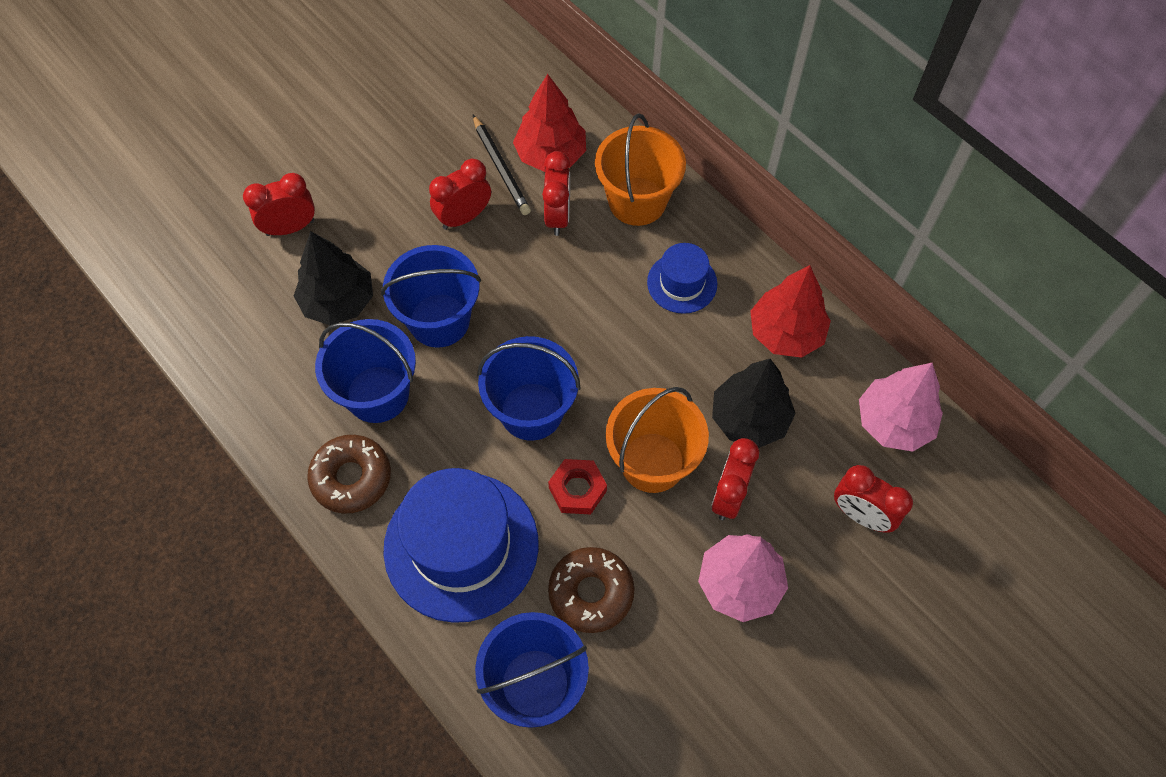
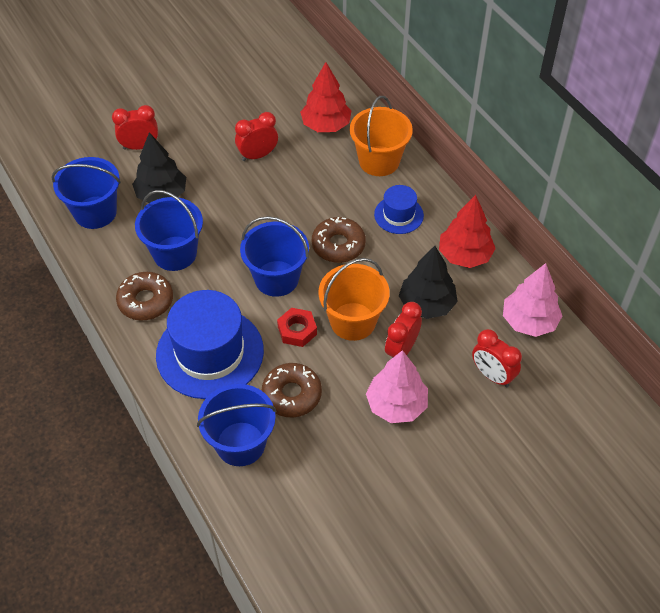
camera: 10 degrees right, 10 degrees down
blue bucket [381,245,481,348] -> blue bucket moved to [52,157,121,229]
black pencil [473,115,531,215] -> none
red clock [542,151,570,236] -> none
none -> brown donut [312,217,366,263]

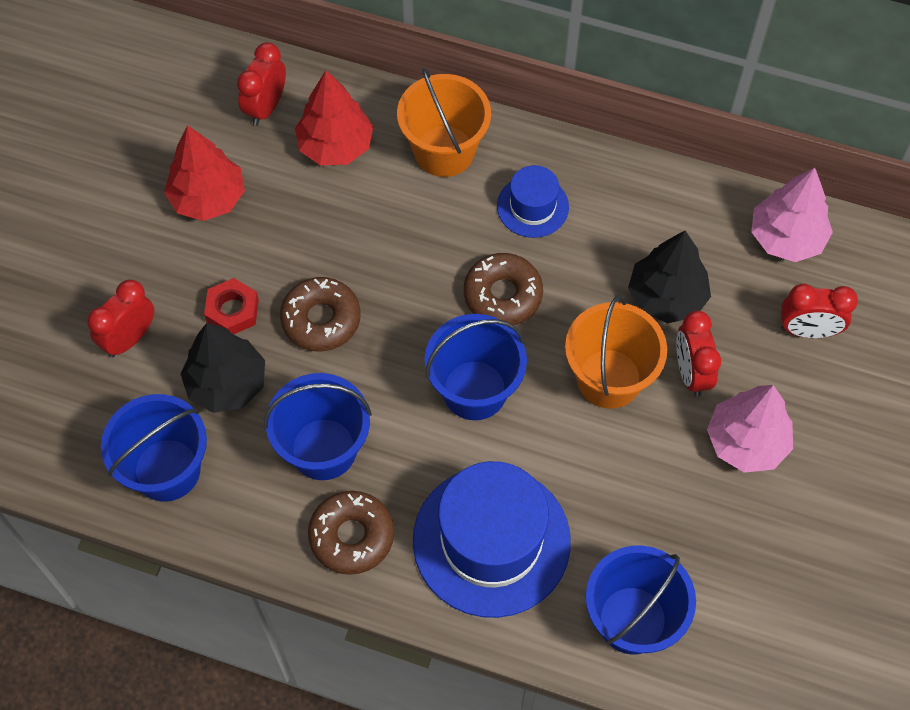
camera: 40 degrees left, 10 degrees up
red clock [235,112,278,161] -> red clock moved to [237,42,286,126]
brown donut [262,363,322,417] -> brown donut moved to [280,277,361,351]
red nut [277,308,317,347] -> red nut moved to [204,278,259,334]
red tree [439,195,496,268] -> red tree moved to [164,125,245,221]

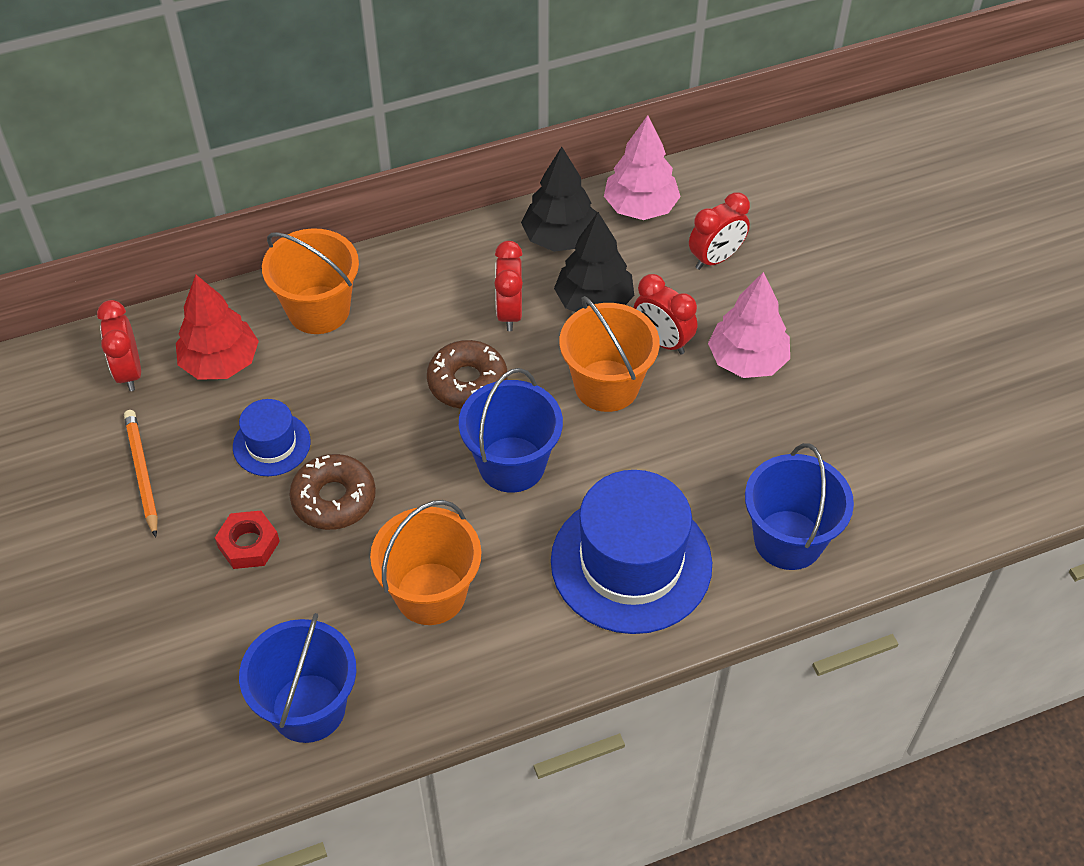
camera: 40 degrees left, 10 degrees down
red clock [87,279,154,357] -> red clock moved to [494,241,523,331]
red tree [164,125,245,221] -> orange pencil [124,410,158,538]
black tree [180,323,265,413] -> black tree moved to [521,147,597,252]
blue bucket [264,373,372,480] -> orange bucket [370,500,481,625]
brown donut [308,491,394,575] -> none
blue hat [497,165,569,238] -> blue hat moved to [233,399,311,476]

